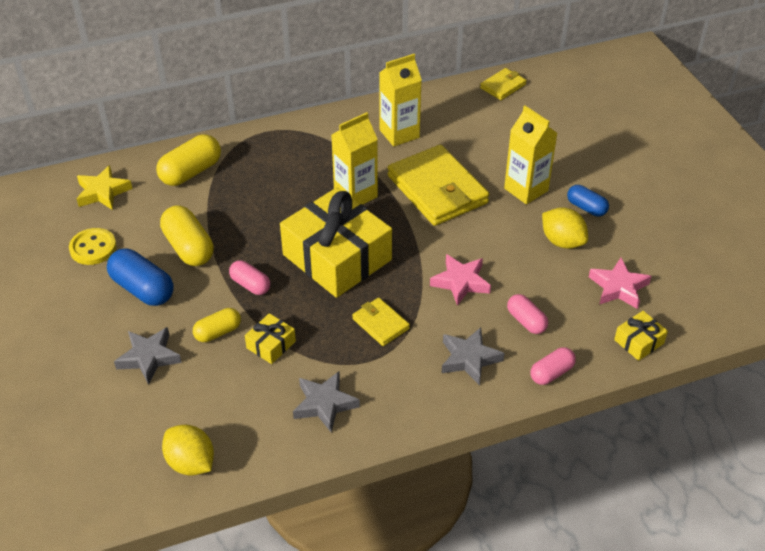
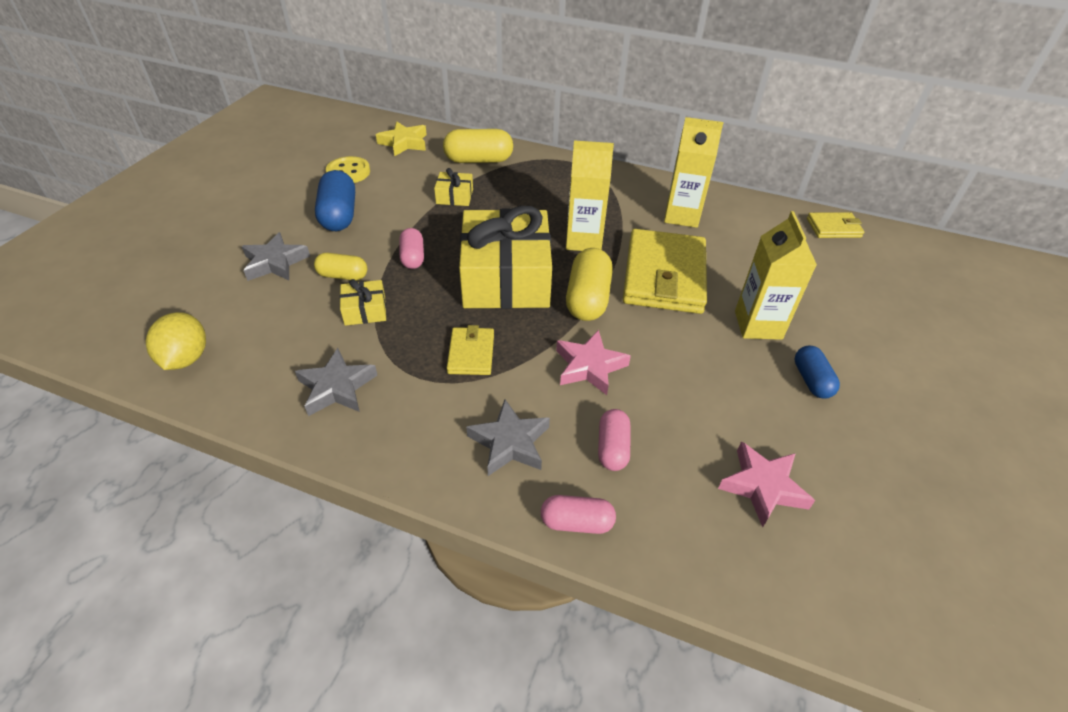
camera: 40 degrees right, 0 degrees up
yellow capsule [160,205,214,266] -> yellow capsule moved to [566,248,613,321]
yellow lemon [542,207,588,249] -> none
yellow gift [614,311,668,361] -> yellow gift moved to [434,168,473,206]

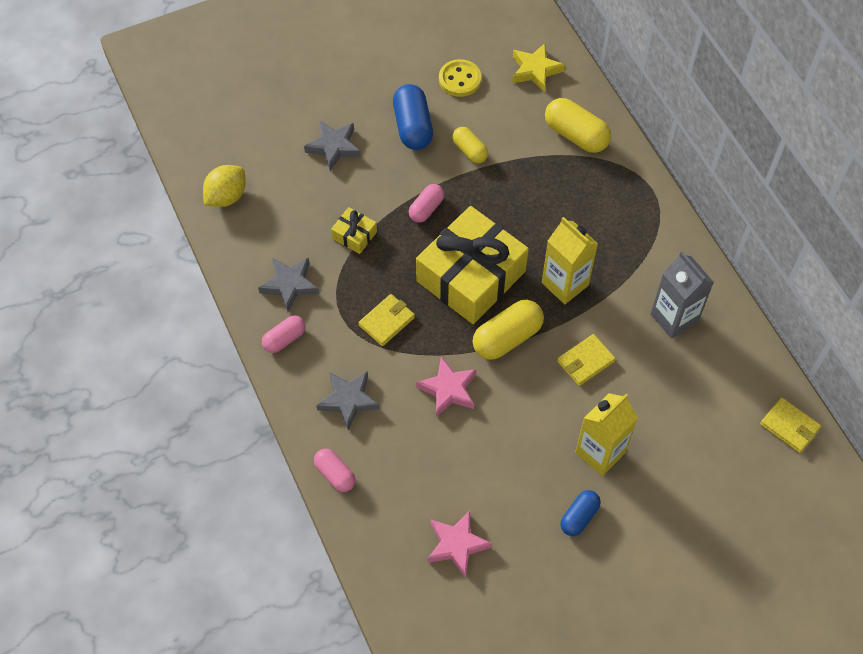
camera: 45 degrees right, 15 degrees up
yellow capsule [314,253,367,281] -> yellow capsule moved to [452,127,488,163]
blue capsule [315,170,355,231] -> blue capsule turned 45 degrees counterclockwise [393,84,433,150]
yellow gift [434,168,473,206] -> none
pink capsule [598,409,630,471] -> pink capsule moved to [262,315,306,353]
yellow wallet [623,229,707,314] -> yellow wallet [557,334,616,386], size x0.48
yellow carton [664,117,723,228] -> grey carton [651,251,714,339]

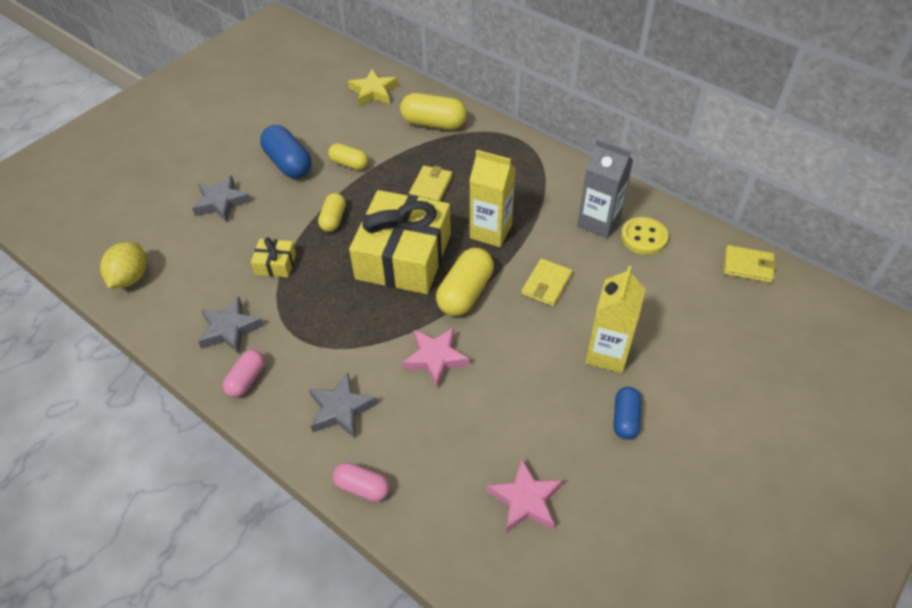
camera: 25 degrees left, 10 degrees down
yellow wallet [358,294,415,346] -> yellow wallet moved to [409,166,452,201]
pink capsule [409,184,444,223] -> yellow capsule [318,193,346,232]
yellow button [439,59,481,97] -> yellow button moved to [621,217,668,255]

